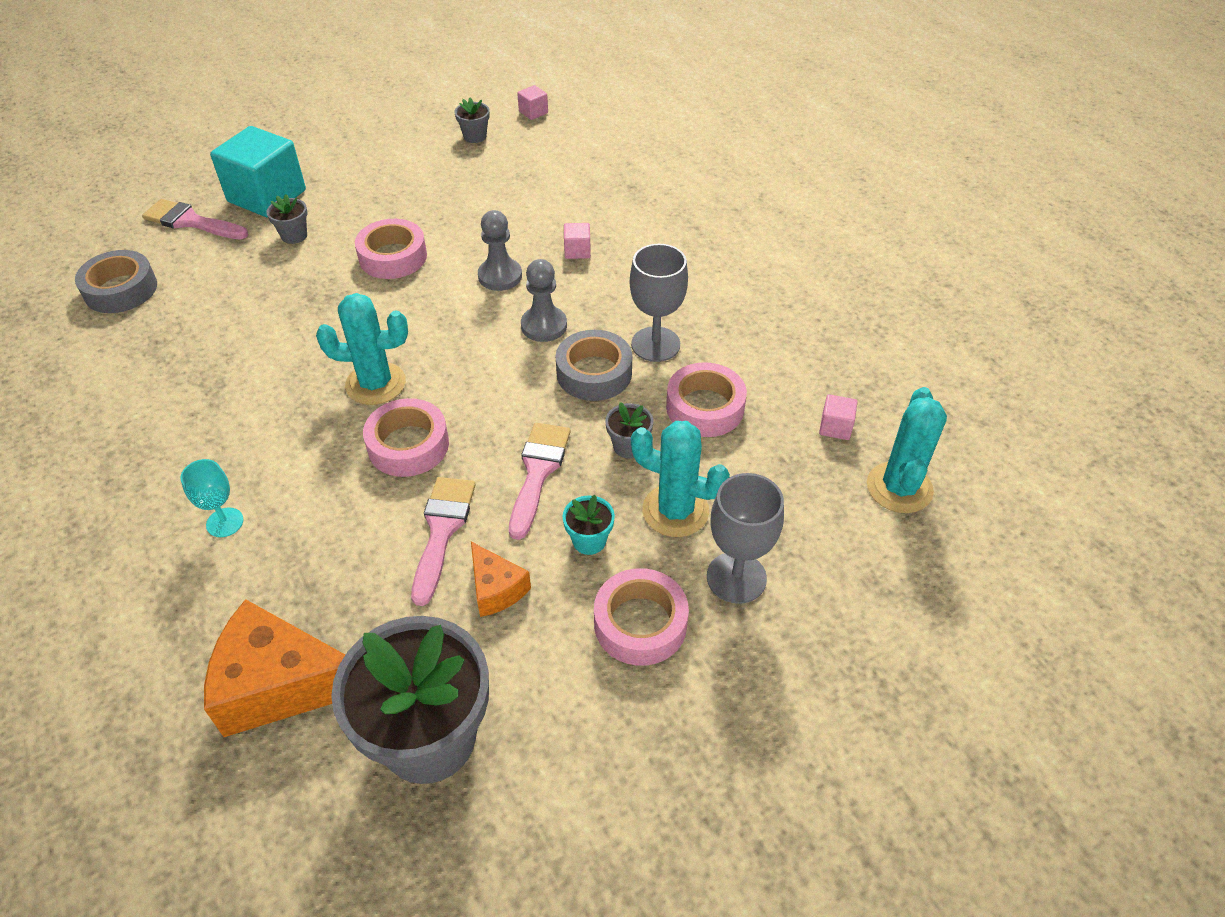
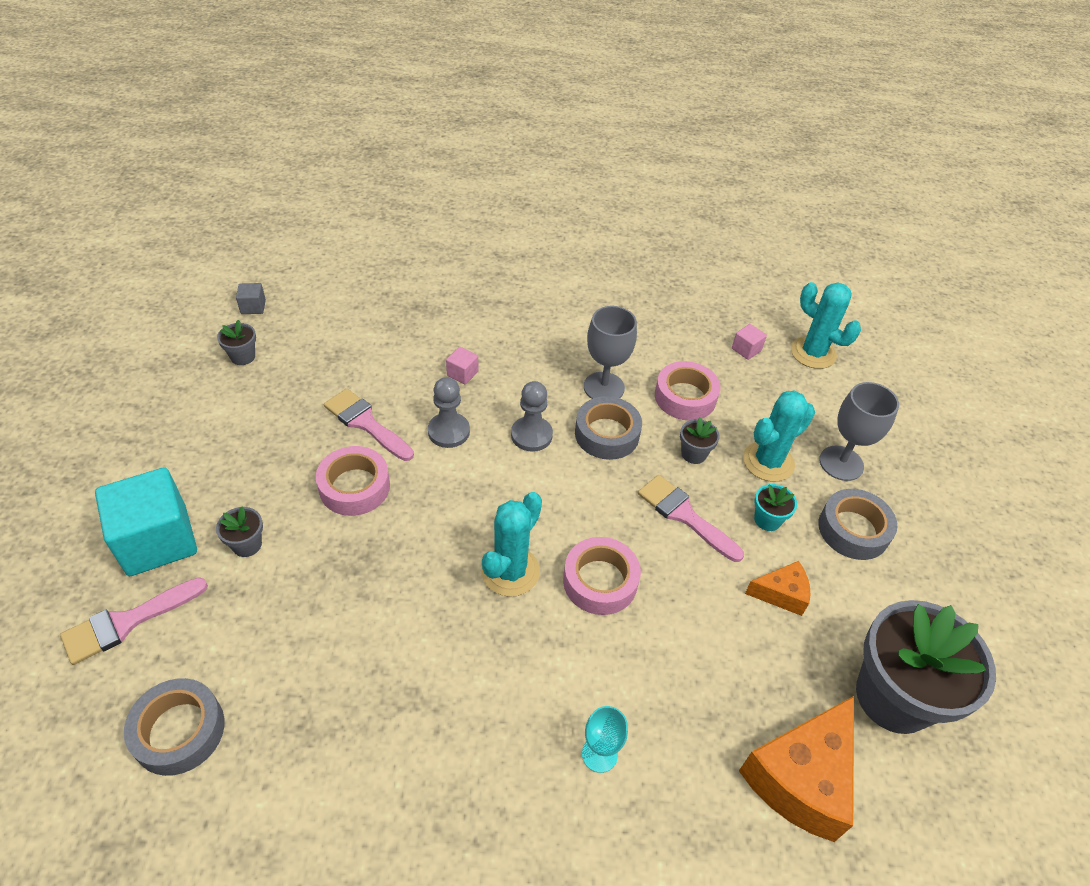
camera: 60 degrees left, 0 degrees up
pink brush [411,477,476,606] -> pink brush moved to [324,389,414,461]
pink cube [517,85,548,120] -> grey cube [236,283,266,314]
pink tape [594,568,689,666] -> grey tape [818,489,897,560]

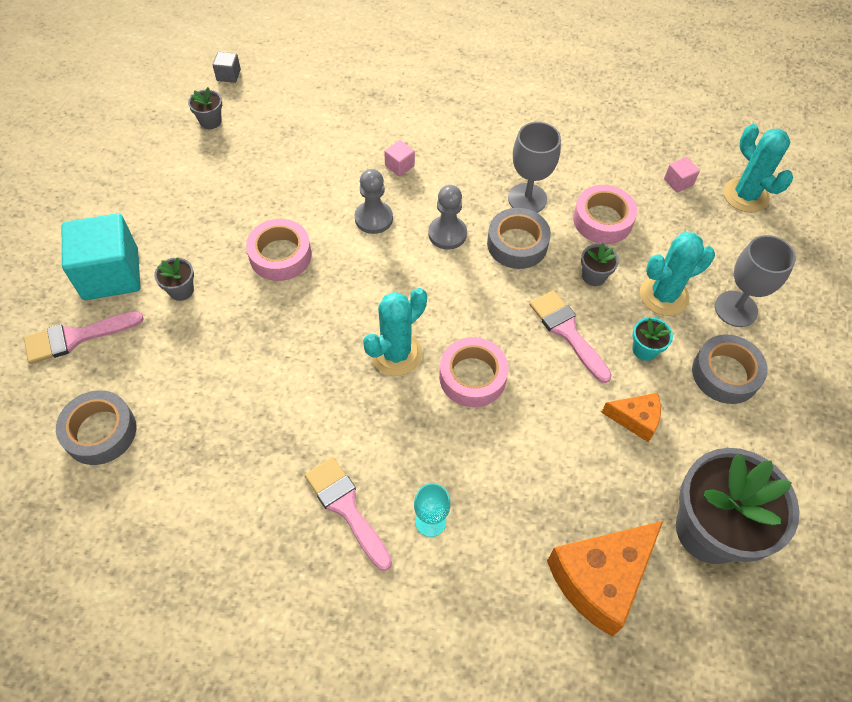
camera: 15 degrees right, 10 degrees up
pink brush [324,389,414,461] -> pink brush moved to [305,457,392,571]

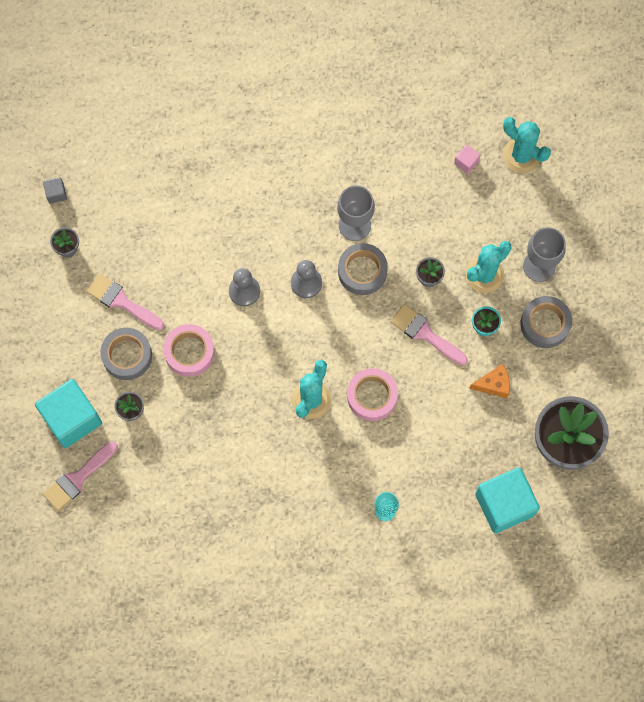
camera: 20 degrees left, 15 degrees up
grey tape [56,390,136,465] -> grey tape moved to [100,328,152,380]
pink brush [305,457,392,571] -> pink brush moved to [86,273,164,330]
pink cube [384,140,415,177] -> none
orange cheese [547,521,663,637] -> turquoise cube [475,468,540,533]
pink tape [573,185,637,244] -> none

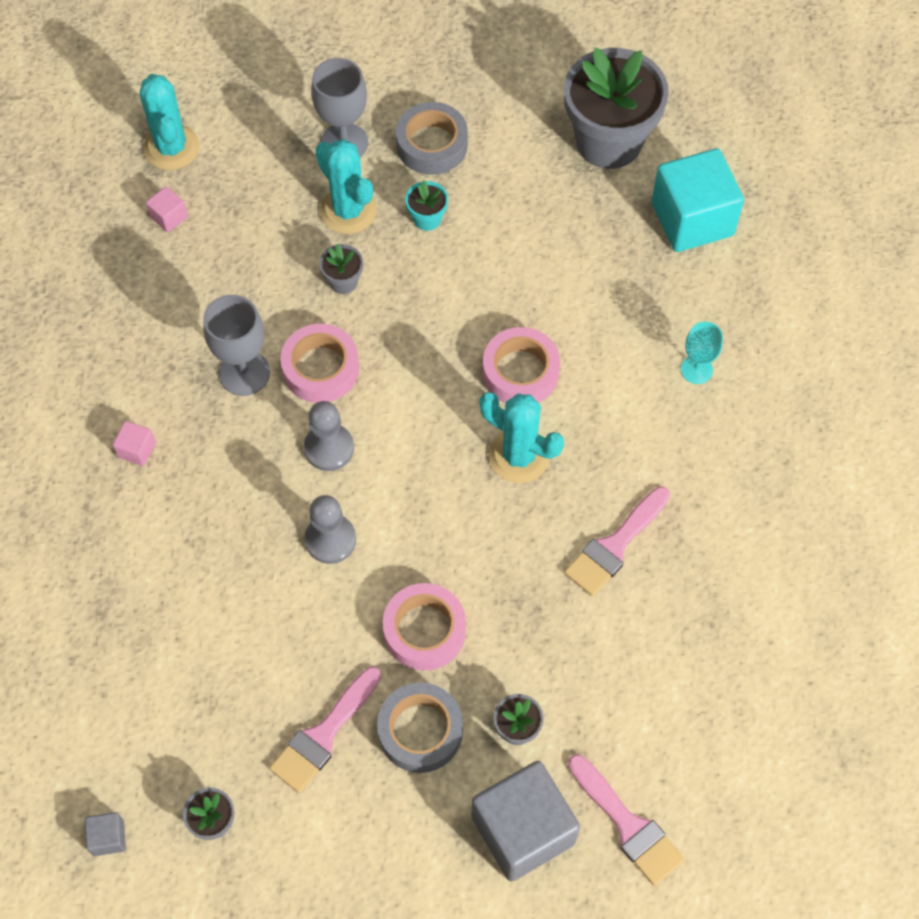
camera: 85 degrees left, 10 degrees down
turquoise cube [35,379,102,448] -> grey cube [472,761,580,882]
grey tape [338,243,388,295] -> pink tape [280,324,359,403]
pink brush [390,304,468,365] -> pink brush moved to [564,486,670,596]
orange cheese [469,363,510,398] -> none
turquoise cactus [503,117,551,173] -> turquoise cactus turned 60 degrees counterclockwise [140,74,200,170]
none -> pink cube [113,421,156,466]

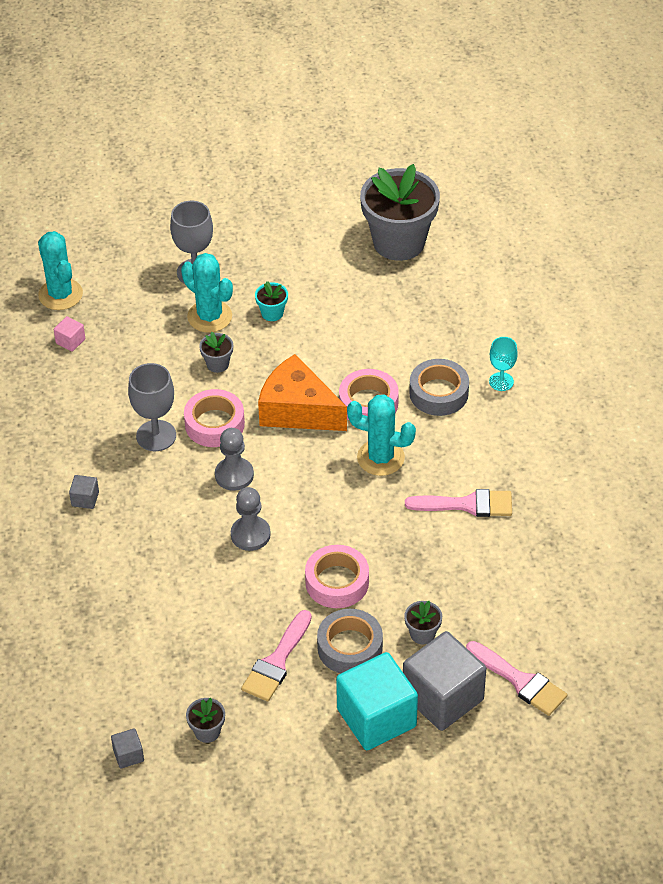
camera: 10 degrees left, 15 degrees down
pink cube [113,421,156,466] -> grey cube [69,475,99,509]
grey tape [396,102,468,175] -> grey tape moved to [409,359,469,416]
pink brush [564,486,670,596] -> pink brush turned 120 degrees counterclockwise [405,489,512,517]
turquoise cube [652,148,744,252] -> turquoise cube moved to [336,652,418,750]
none -> orange cheese [258,354,347,431]

